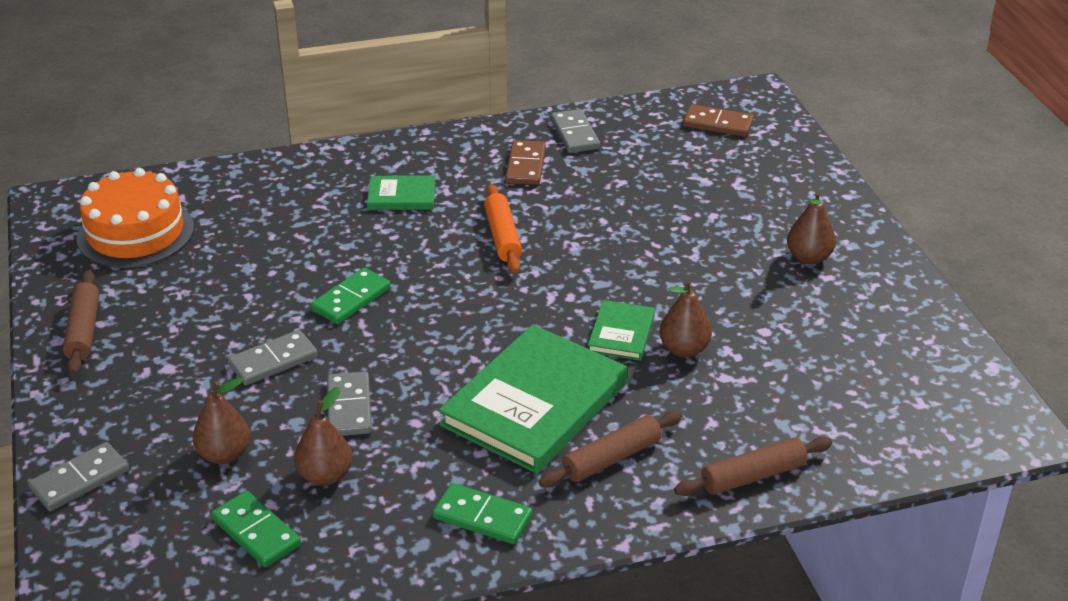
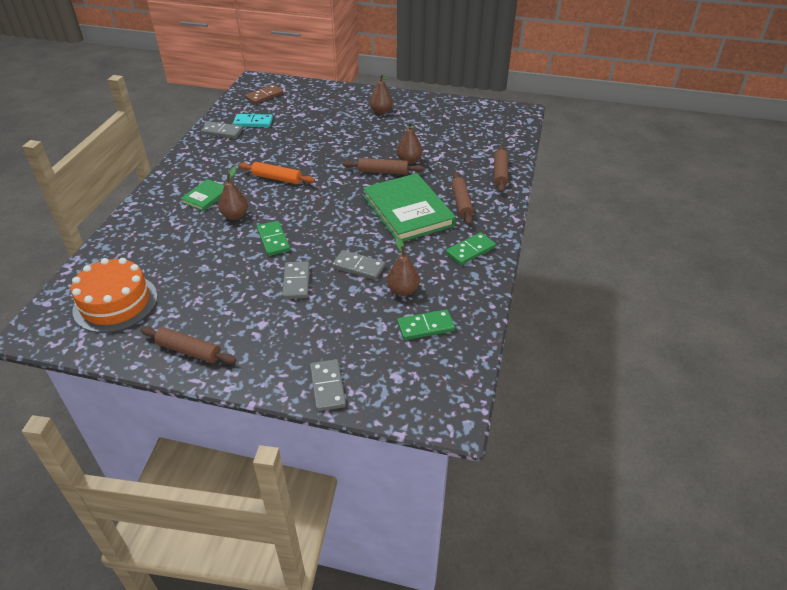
camera: 60 degrees left, 5 degrees up
brown pear [193,378,250,464] -> brown pear moved to [218,166,248,220]
brown domino [505,140,546,185] -> none
green book [588,300,655,361] -> brown rolling pin [342,158,424,175]
none -> turquoise domino [233,114,273,127]

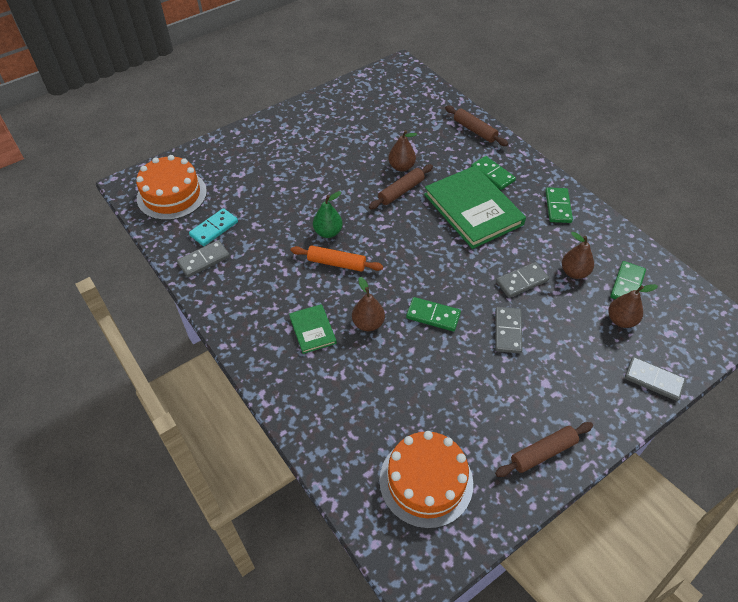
camera: 50 degrees left, 10 degrees up
orange rolling pin [239,162,315,184] -> orange rolling pin turned 45 degrees clockwise [291,245,383,272]
brown domino [245,84,283,104] -> orange cake [136,155,207,220]
grey domino [282,261,310,299] -> grey domino turned 60 degrees clockwise [495,307,522,354]
green book [363,173,456,241] -> green book turned 45 degrees clockwise [424,166,526,249]
brown pear [370,74,393,114] -> brown pear moved to [608,284,658,328]
brown rolling pin [451,172,474,225] -> green domino [471,156,516,190]
none -> green pear [313,191,343,238]

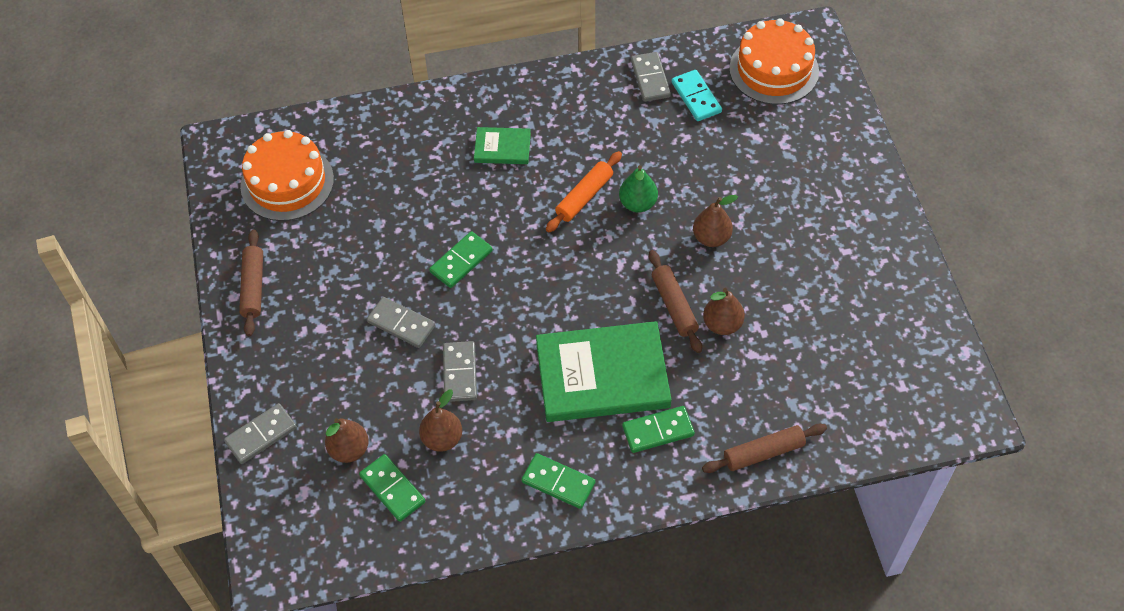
camera: 115 degrees right, 5 degrees up
brown pear [352,277,385,331] -> brown pear moved to [693,195,738,247]

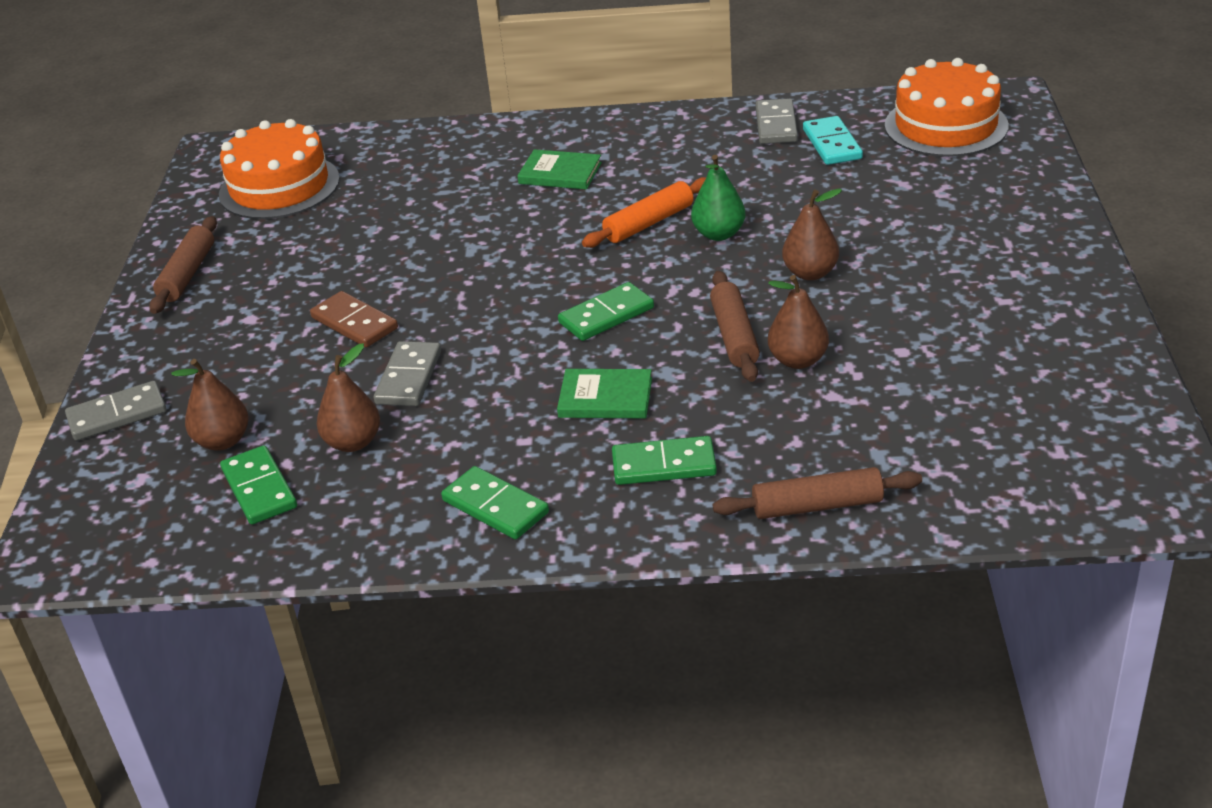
camera: 15 degrees right, 20 degrees down
grey domino [367,297,435,348] -> brown domino [310,291,398,348]
green domino [429,231,493,288] -> green domino moved to [558,282,654,341]
green book [536,321,672,422] -> green book [557,369,652,418], size x0.48

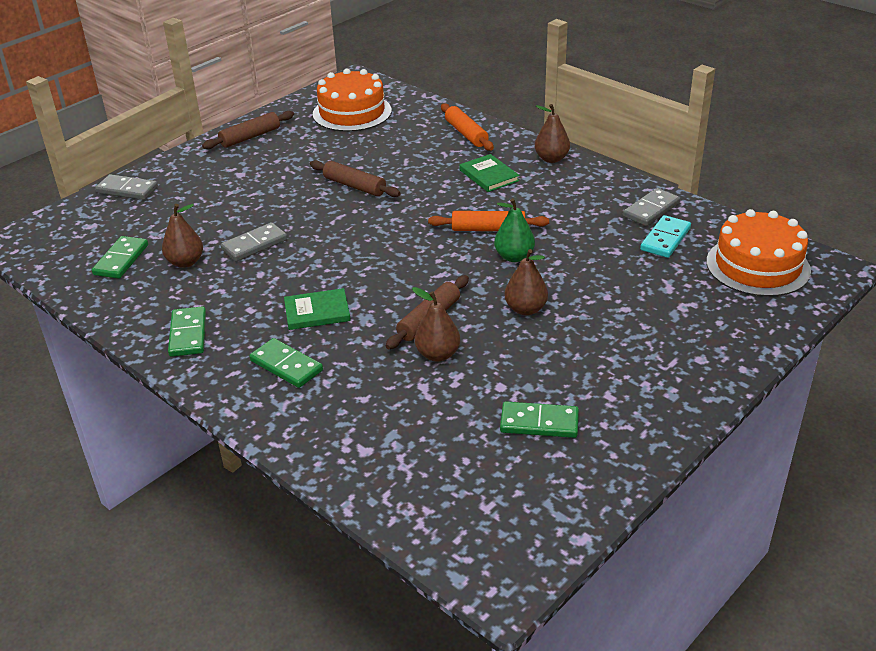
camera: 40 degrees right, 0 degrees up
brown pear [171,359,249,451] -> brown pear moved to [535,104,570,163]
brown domino [310,291,398,348] -> none
green book [557,369,652,418] -> green book turned 60 degrees counterclockwise [284,288,351,330]
green domino [558,282,654,341] -> green domino moved to [500,402,579,438]
brown rolling pin [712,467,922,519] -> brown rolling pin moved to [310,160,401,197]
none -> orange rolling pin [441,103,494,151]

